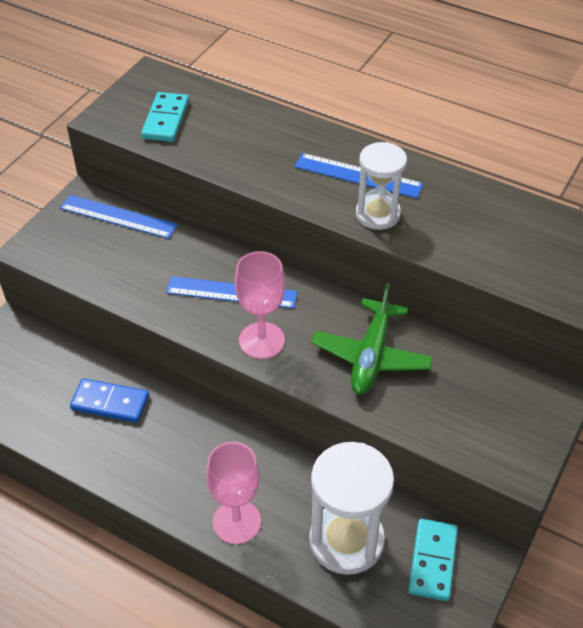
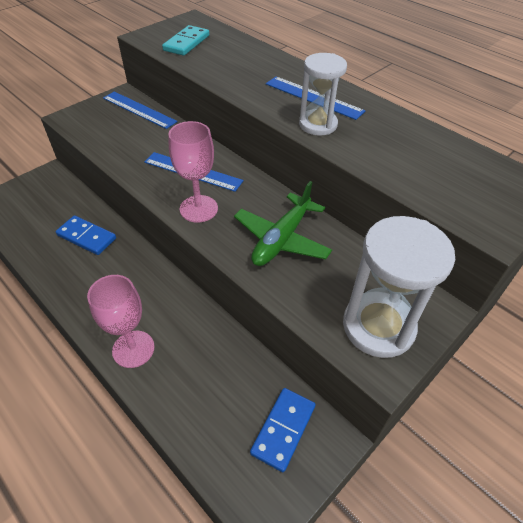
camera: 15 degrees right, 0 degrees up
white hourglass [309,442,394,575] -> white hourglass moved to [343,216,455,358]
turquoise domino [408,519,458,601] -> blue domino [250,388,316,472]

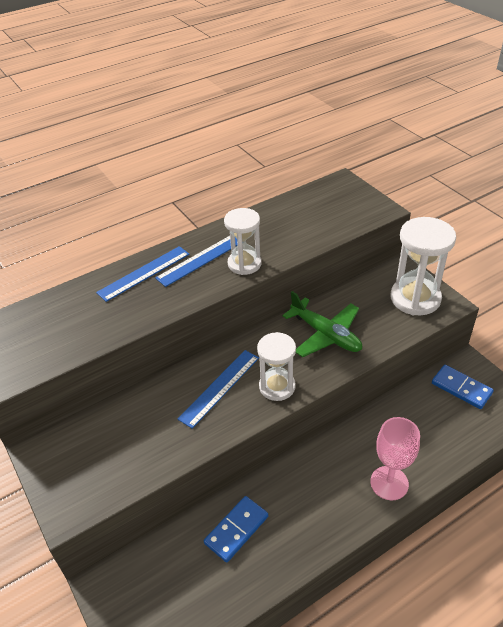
camera: 75 degrees left, 5 degrees down
blue ruler [103,92,177,129] -> blue ruler moved to [96,246,190,302]
turquoise domino [162,25,209,56] -> none
pink goblet [169,121,218,223] -> white hourglass [257,332,296,401]

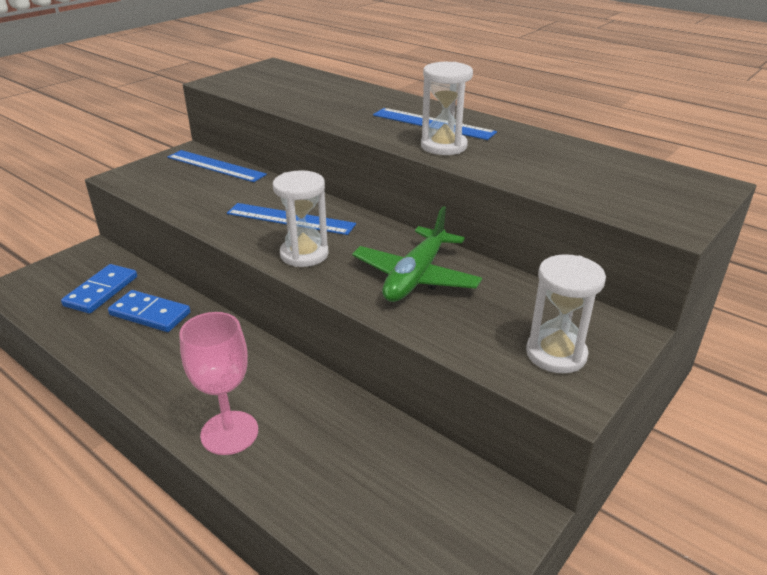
camera: 70 degrees right, 10 degrees down
blue ruler [96,246,190,302] -> blue ruler moved to [167,150,267,182]
white hourglass [391,217,456,315] -> white hourglass [526,254,606,374], size x0.65
blue domino [432,365,494,409] -> blue domino moved to [61,264,137,314]

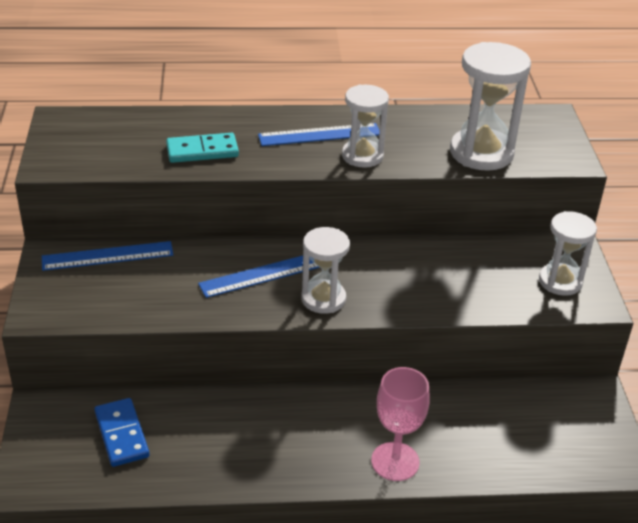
camera: 45 degrees left, 5 degrees up
blue domino [108,290,190,332] -> none
green plane [352,206,482,302] -> none
none -> turquoise domino [166,133,239,163]
none -> white hourglass [450,42,531,171]

